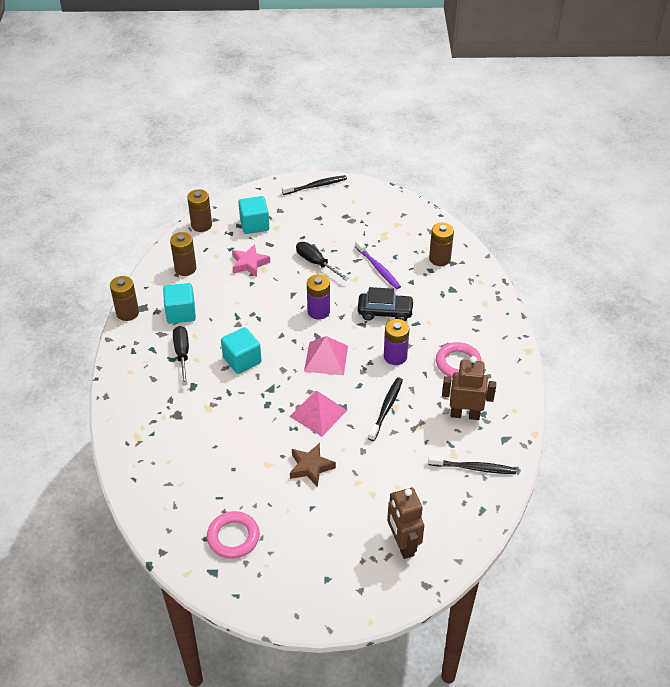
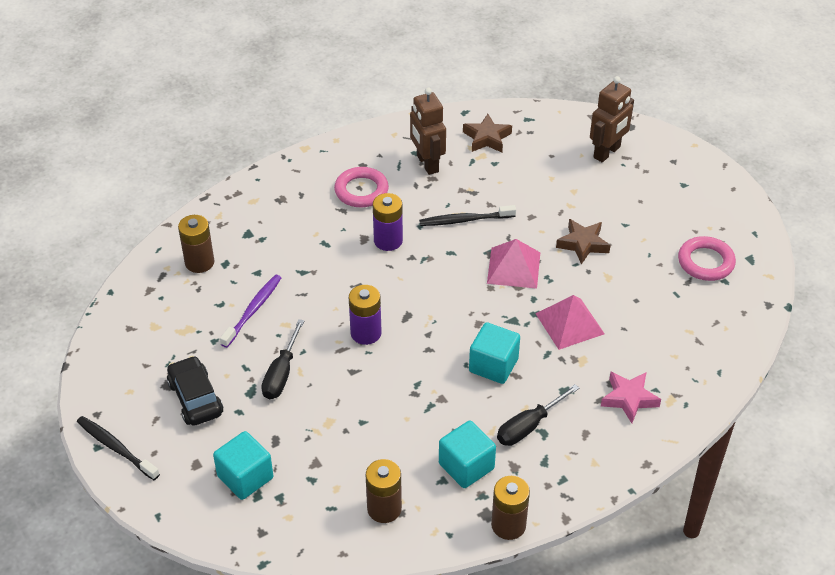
camera: 120 degrees left, 0 degrees up
brown battery [187,189,212,232] -> none
pink star [232,244,270,277] -> pink star moved to [601,372,661,423]
pink pyramid [304,336,348,375] -> pink pyramid moved to [535,295,605,350]
black car [358,287,414,321] -> black car moved to [167,356,223,426]
black toothbrush [428,455,516,474] -> brown star [463,114,512,152]

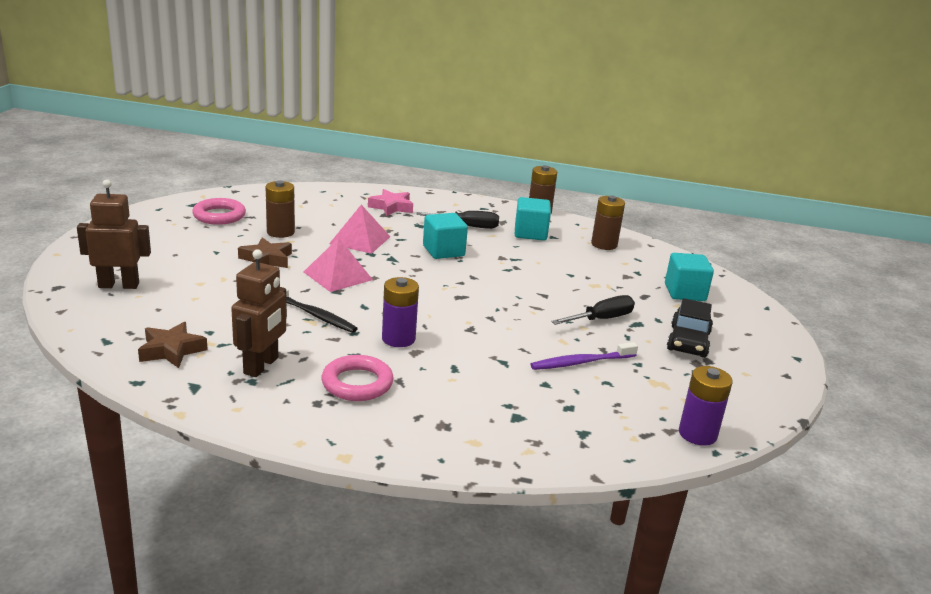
camera: 140 degrees left, 20 degrees down
black toothbrush [77,416,160,480] -> none
brown battery [178,215,214,273] -> brown battery moved to [265,180,295,238]
purple battery [349,285,381,345] -> purple battery moved to [679,366,733,446]

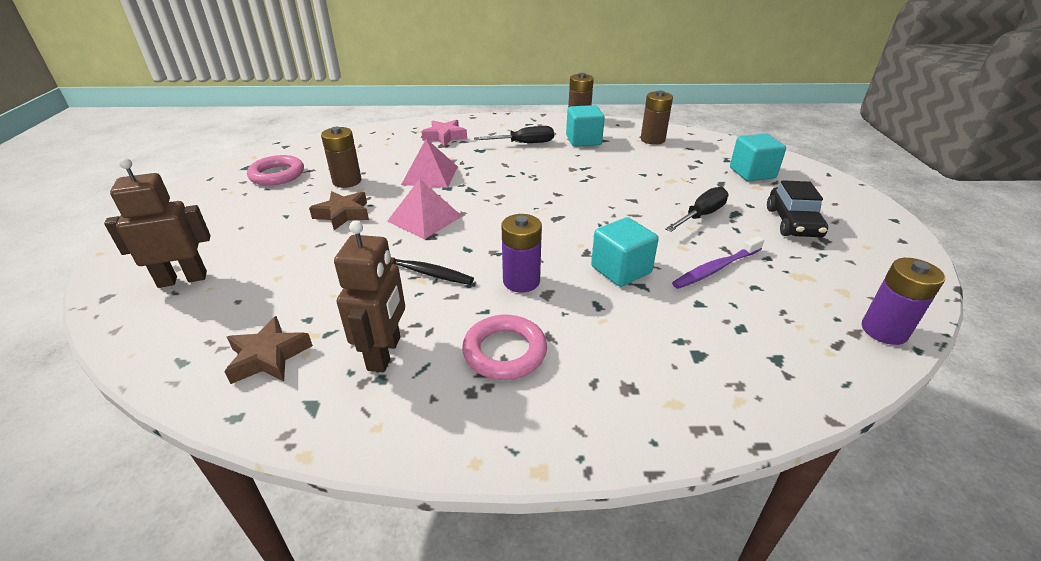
camera: 10 degrees left, 10 degrees up
turquoise cube [423,213,468,259] -> turquoise cube moved to [591,217,659,287]

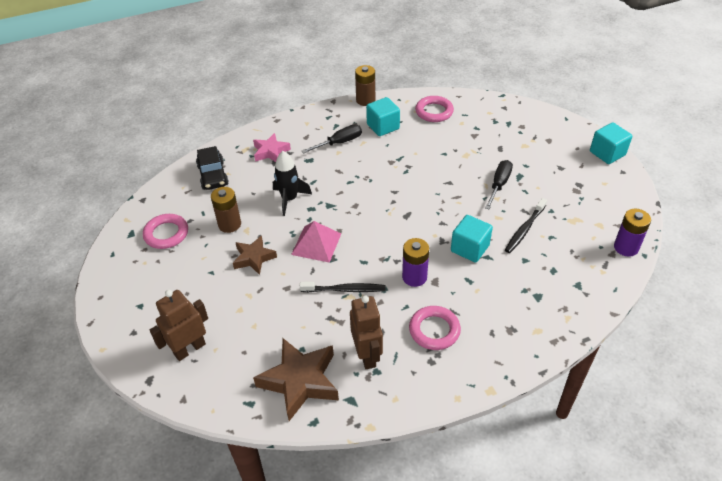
camera: 20 degrees left, 10 degrees up
brown star [224,316,313,384] -> brown star [253,338,339,421], size x1.66
pink pyramid [401,139,458,188] -> black rocket [273,151,312,216]
brown battery [641,90,673,145] -> pink ring [415,96,454,122]
purple toothbrush [672,236,764,289] -> black toothbrush [505,198,547,253]
turquoise cube [730,134,786,181] -> turquoise cube moved to [590,122,632,164]
black car [767,180,828,238] -> black car moved to [196,146,228,190]

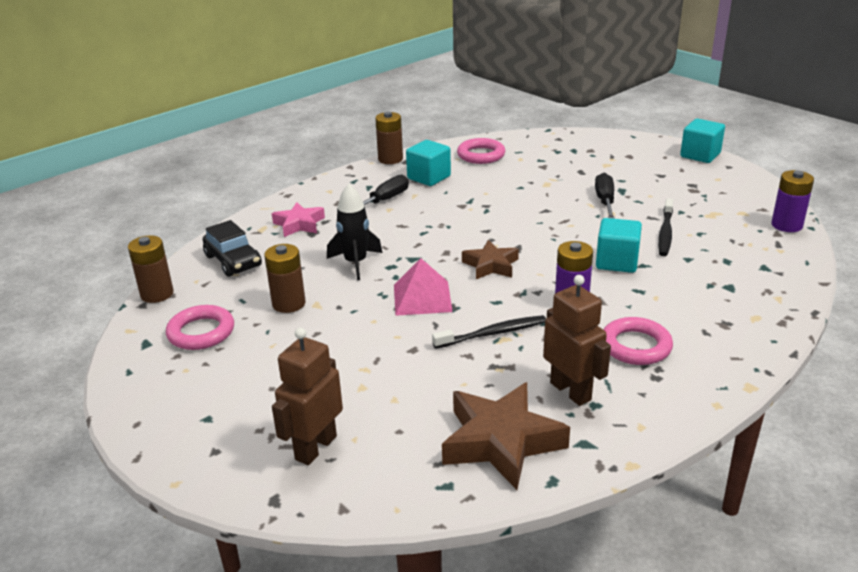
camera: 20 degrees left, 15 degrees down
brown star [233,235,277,275] -> brown star moved to [462,240,519,279]
none -> brown battery [128,235,174,303]

